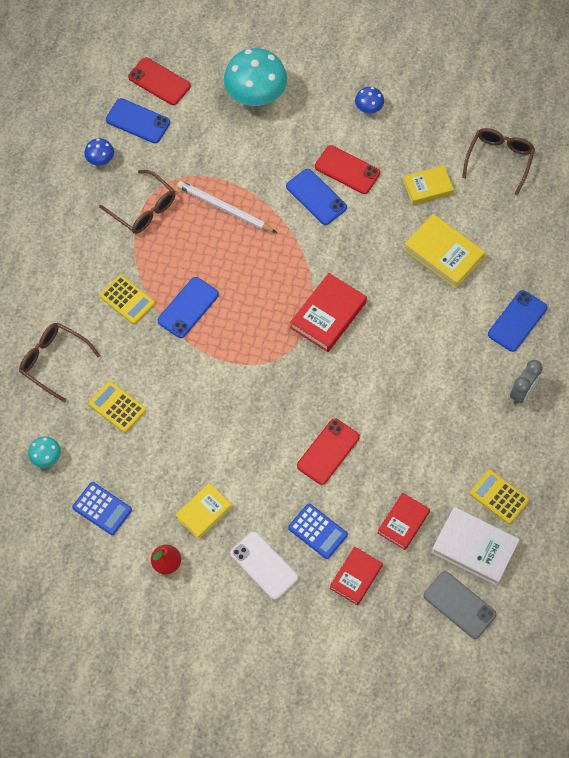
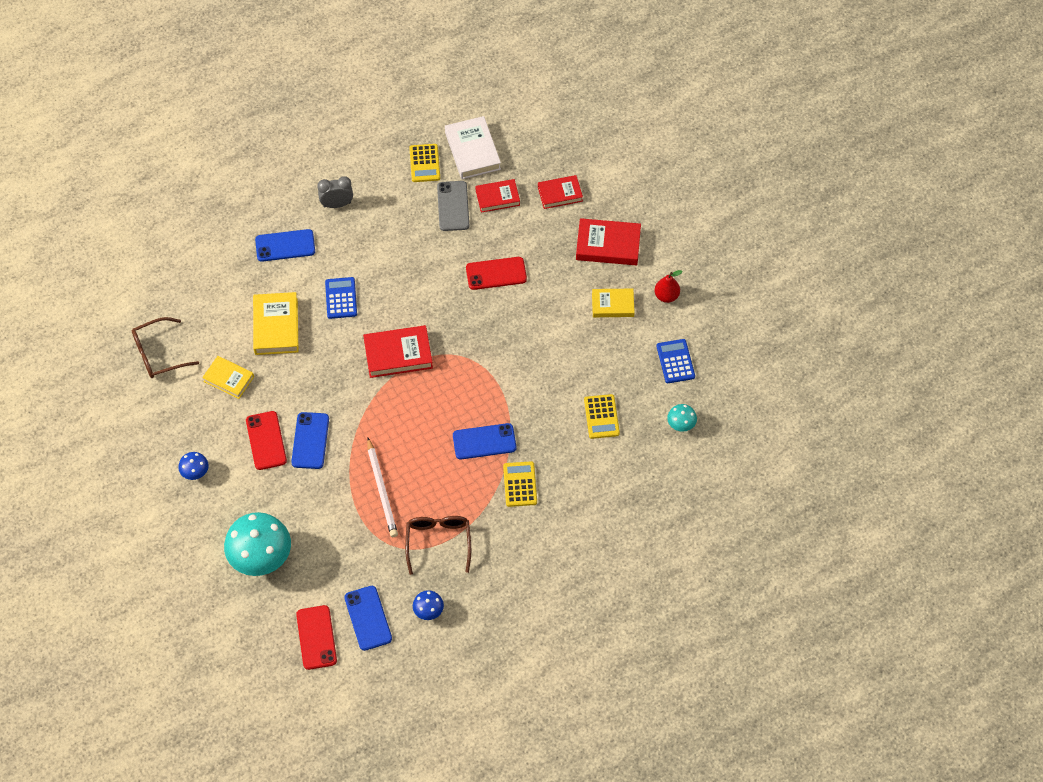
camera: 135 degrees left, 5 degrees down
brown glasses [19,322,100,402] -> none
white phone [230,531,299,600] -> red book [576,218,641,265]
blue calculator [288,504,348,559] -> blue calculator moved to [325,277,357,319]
grey phone [424,571,496,639] -> grey phone moved to [437,181,469,231]

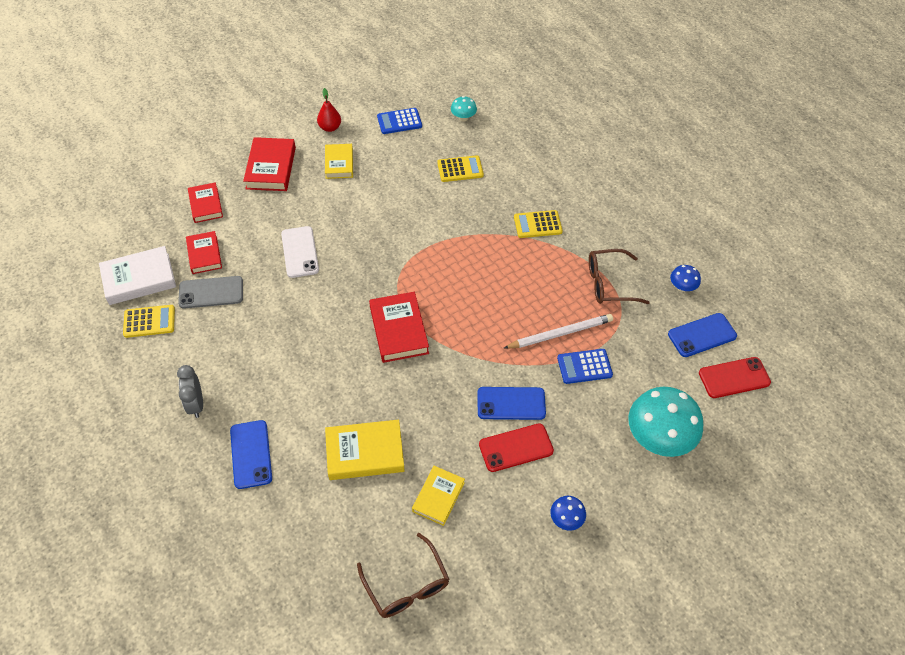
camera: 95 degrees left, 5 degrees down
blue calculator [325,277,357,319] -> blue calculator moved to [557,349,613,384]
blue phone [453,423,516,460] -> none
red phone [466,257,527,290] -> white phone [281,226,319,278]

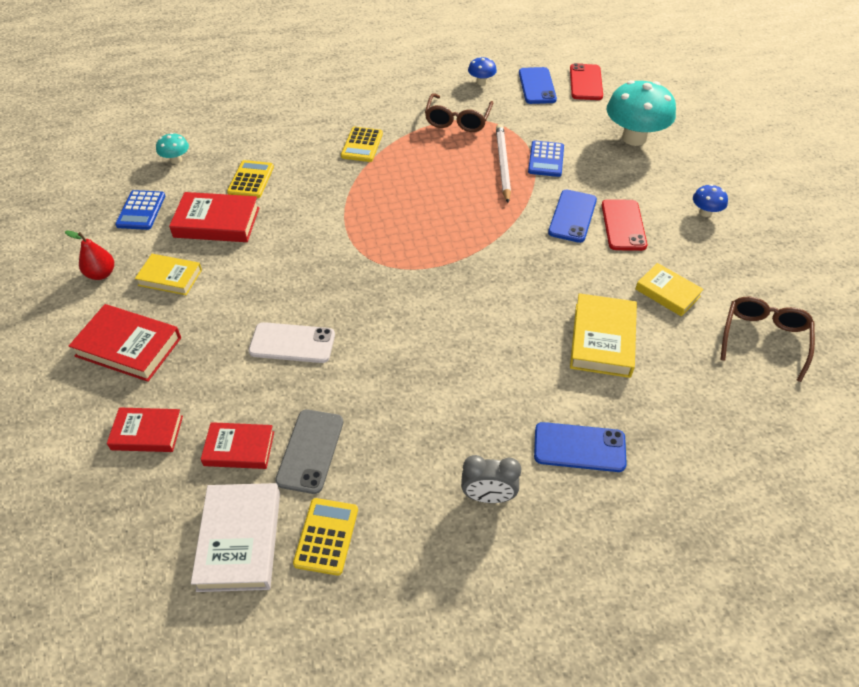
camera: 70 degrees left, 5 degrees down
brown glasses [357,533,449,618] -> brown glasses turned 60 degrees counterclockwise [720,297,815,382]
red book [369,292,429,363] -> red book moved to [169,192,259,242]

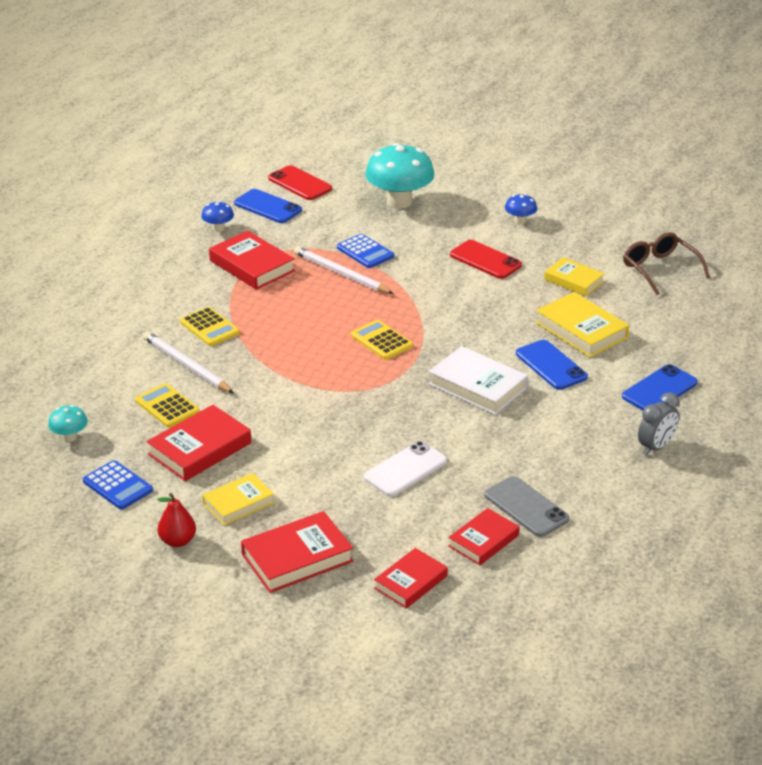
camera: 50 degrees left, 15 degrees down
white book [191,483,280,592] -> white book moved to [429,346,528,415]
yellow calculator [293,498,358,576] -> yellow calculator moved to [351,320,413,360]
brown glasses [425,93,493,132] -> red book [209,231,295,290]
blue phone [548,190,597,243] -> blue phone moved to [516,340,588,390]
yellow book [635,263,704,317] -> yellow book turned 45 degrees clockwise [544,257,605,296]
none -> white pencil [143,331,234,393]

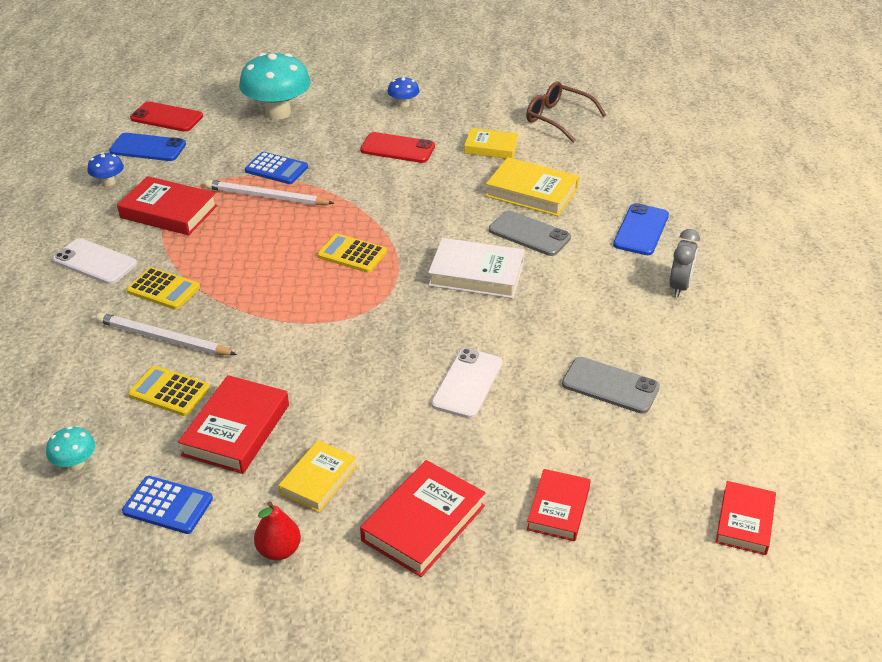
camera: 25 degrees left, 5 degrees up
red book [448,508,519,565] -> red book moved to [716,481,776,555]
blue phone [516,340,588,390] -> grey phone [489,210,571,256]
none -> white phone [52,238,137,284]

